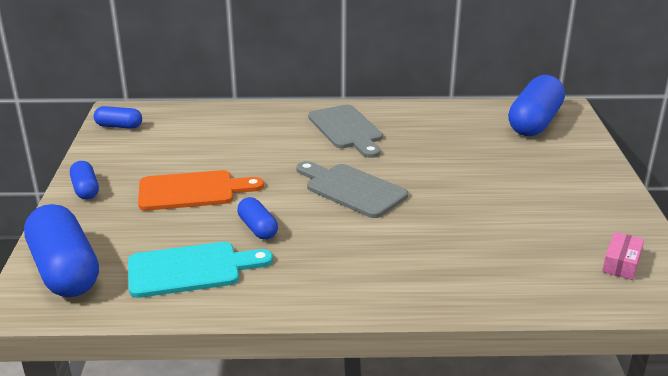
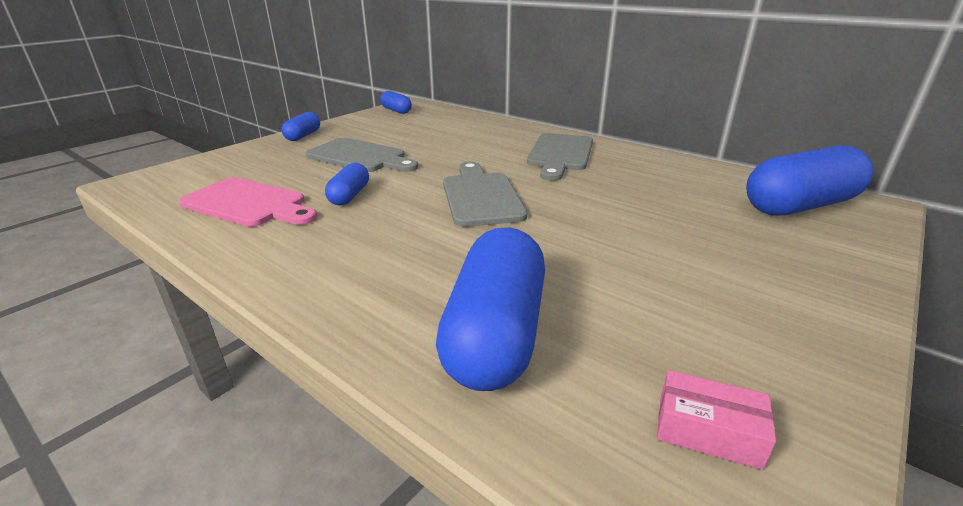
camera: 40 degrees right, 0 degrees up
blue capsule [24,204,99,297] -> blue capsule moved to [436,227,545,391]
turquoise cutting board [128,242,273,298] -> pink cutting board [179,177,317,227]
orange cutting board [138,170,264,211] -> grey cutting board [306,138,418,172]
pink box [602,232,644,280] -> pink box turned 45 degrees clockwise [657,370,776,470]

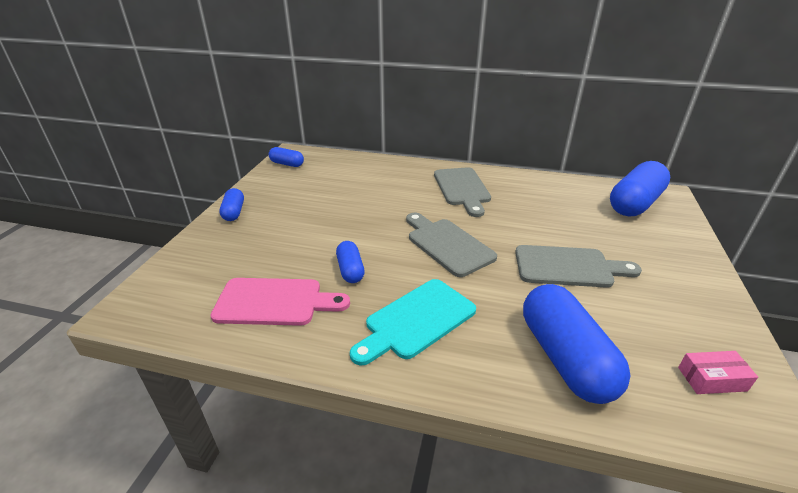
camera: 25 degrees left, 5 degrees up
grey cutting board [306,138,418,172] -> grey cutting board moved to [515,245,642,288]
none -> turquoise cutting board [350,279,476,366]

